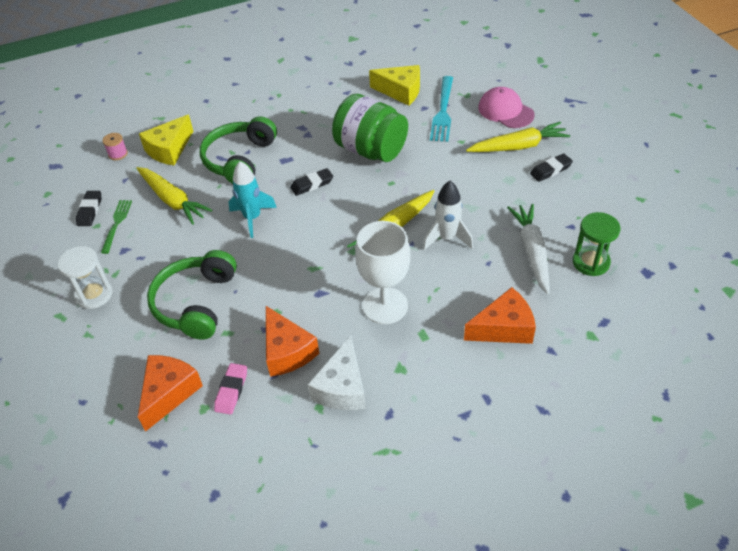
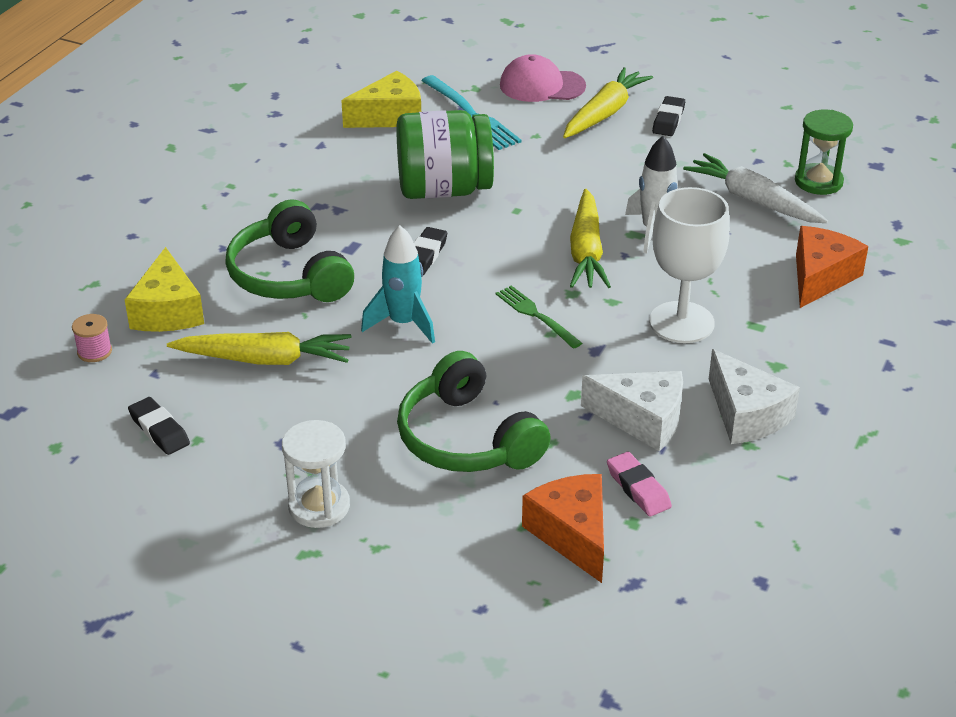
camera: 45 degrees left, 10 degrees down
green fork [101,200,132,254] -> green fork moved to [496,285,582,349]
orange cheese [266,306,319,377] -> white cheese [581,371,683,451]

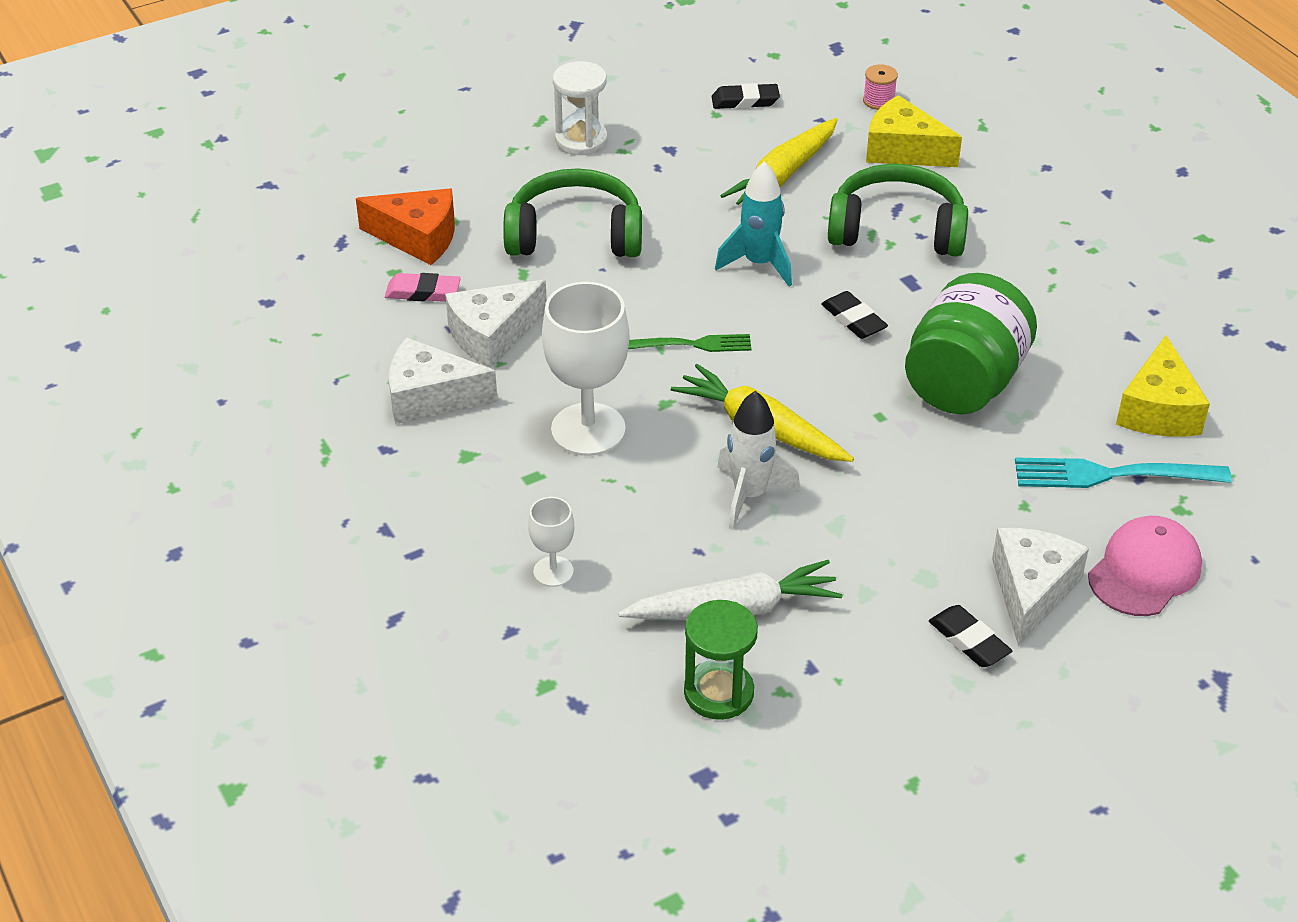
camera: 125 degrees right, 5 degrees up
yellow carrot [563,67,653,138] -> white cheese [992,528,1089,645]
orange cheese [796,226,868,308] -> white goblet [528,497,574,587]

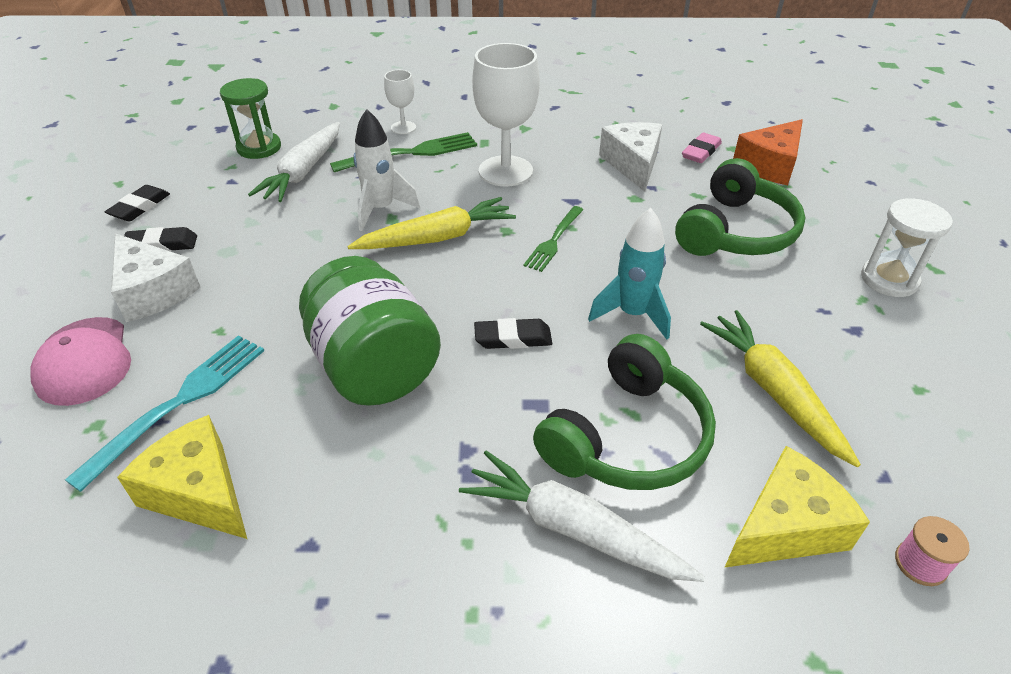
camera: 120 degrees right, 0 degrees up
white cheese [389,337,498,424] -> none
black eraser [712,83,780,109] -> black eraser moved to [105,185,170,221]
none -> green fork [330,132,477,172]
none -> white carrot [459,450,705,582]

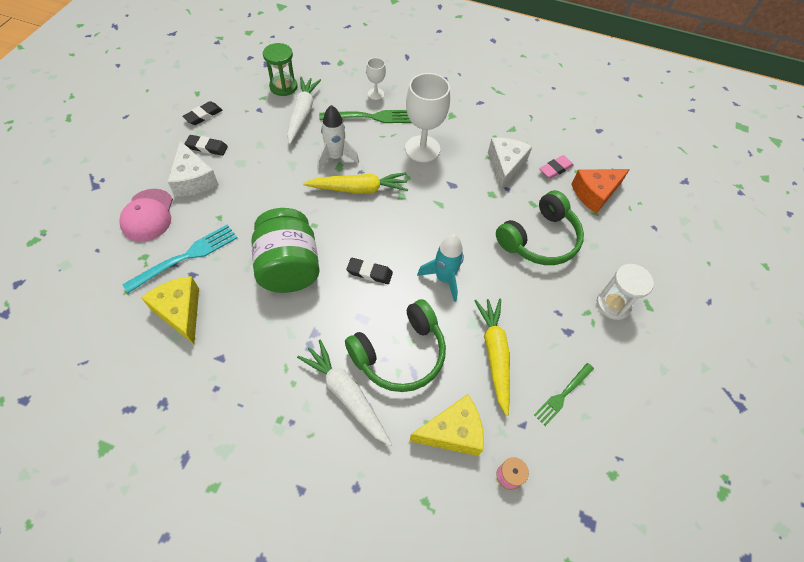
camera: 15 degrees right, 15 degrees up
white carrot [248,122,340,202] -> white carrot turned 150 degrees clockwise [287,77,321,144]
green fork [523,206,583,272] -> green fork moved to [534,363,594,426]

